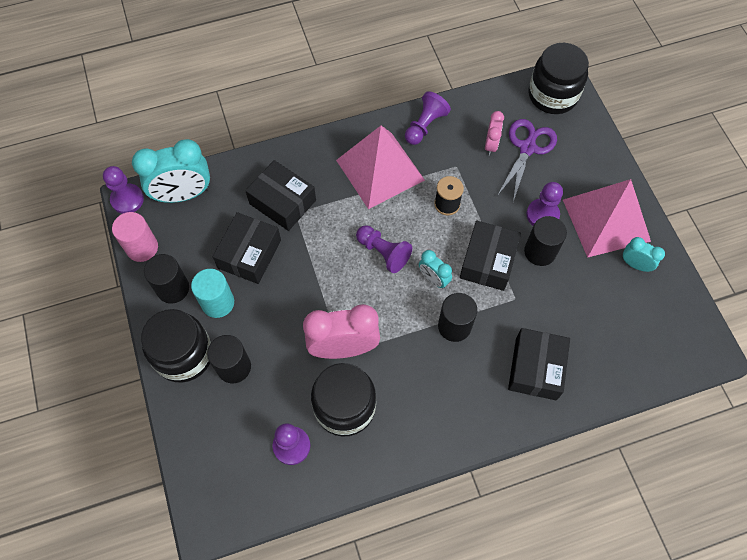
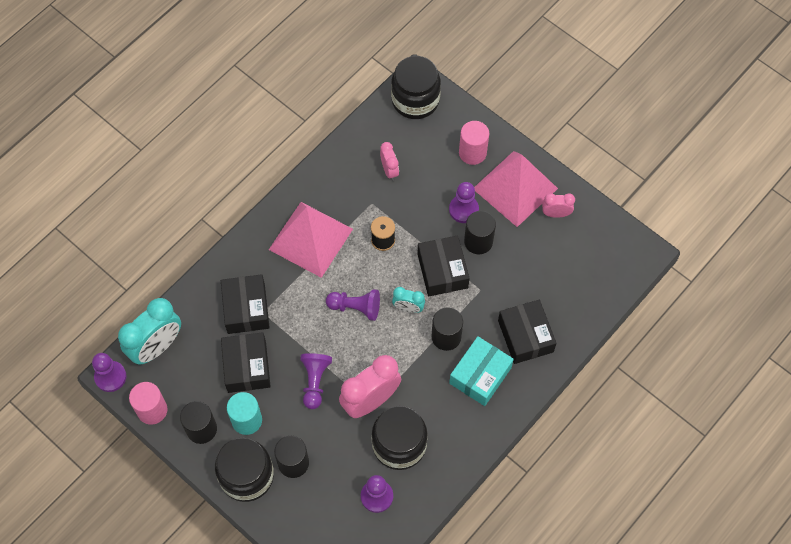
camera: 30 degrees left, 0 degrees up
black box [245,160,316,231] -> black box turned 75 degrees clockwise [221,274,270,334]
purple pawn [405,91,451,145] -> purple pawn moved to [300,353,332,409]
purple scissors [497,119,557,202] -> none
turquoise clock [622,237,665,272] -> pink clock [542,193,575,218]
none -> turquoise box [449,336,514,406]
none -> pink cylinder [459,121,489,165]

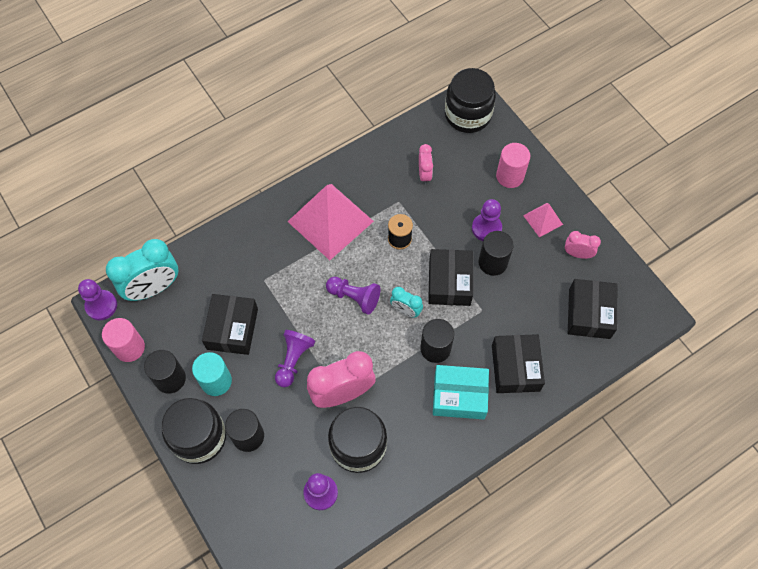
camera: 15 degrees right, 0 degrees up
black box [221,274,270,334] -> black box moved to [568,279,617,339]
turquoise box [449,336,514,406] -> turquoise box turned 45 degrees clockwise [433,365,489,419]
pink pyramid [474,151,558,227] -> pink pyramid [523,203,563,237], size x0.47

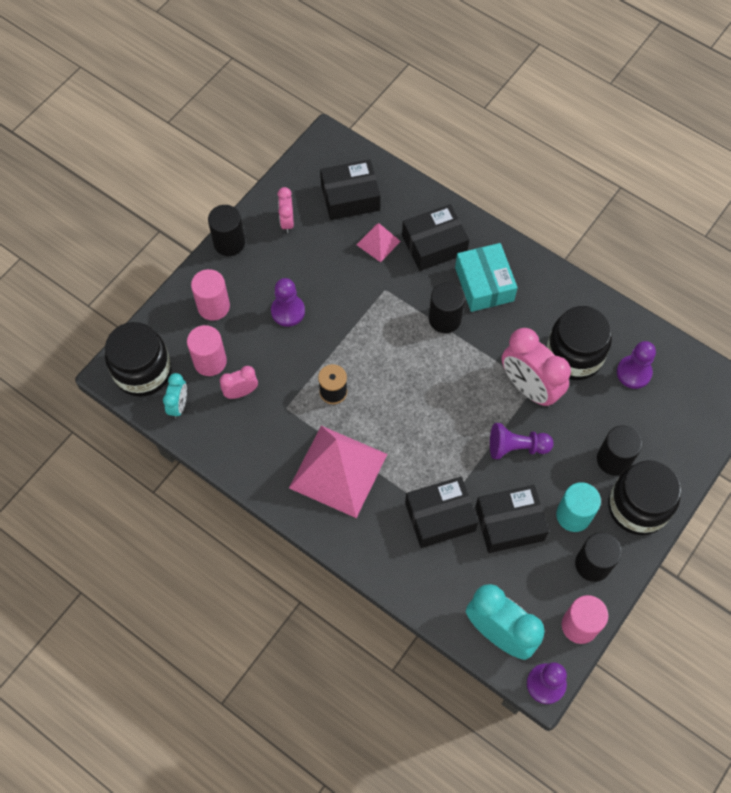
camera: 110 degrees left, 0 degrees up
purple pawn [326,277,380,315] -> none
turquoise clock [390,287,423,318] -> turquoise clock moved to [163,373,187,419]
black box [428,249,473,306] -> black box moved to [405,477,479,548]
black cylinder [478,231,514,276] -> black cylinder moved to [208,205,245,256]
pink pyramid [523,203,563,237] -> pink pyramid moved to [356,223,401,262]
none -> pink cylinder [187,325,227,376]

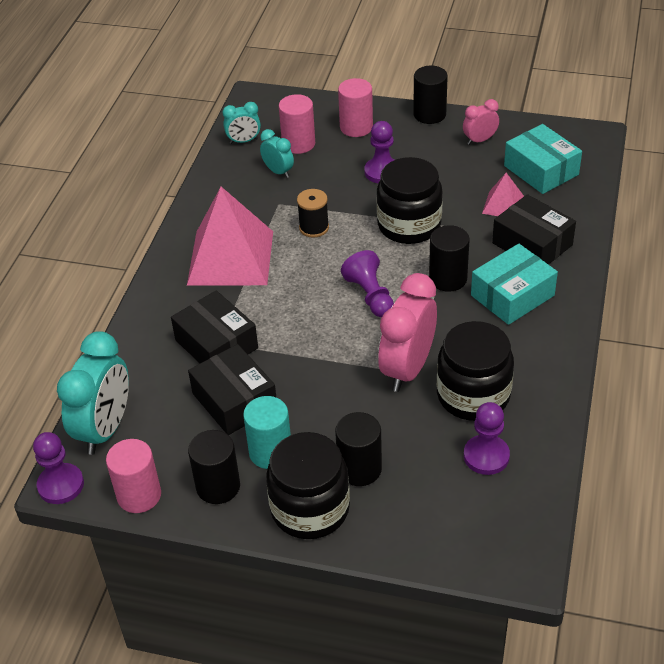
camera: 70 degrees right, 20 degrees down
black jar [105,322,171,397] -> black jar moved to [377,157,443,244]
pink clock [220,366,258,399] -> turquoise clock [260,129,294,178]
black box [320,160,381,220] -> turquoise box [504,124,582,194]
purple pawn [490,423,554,459] -> purple pawn moved to [341,250,394,317]

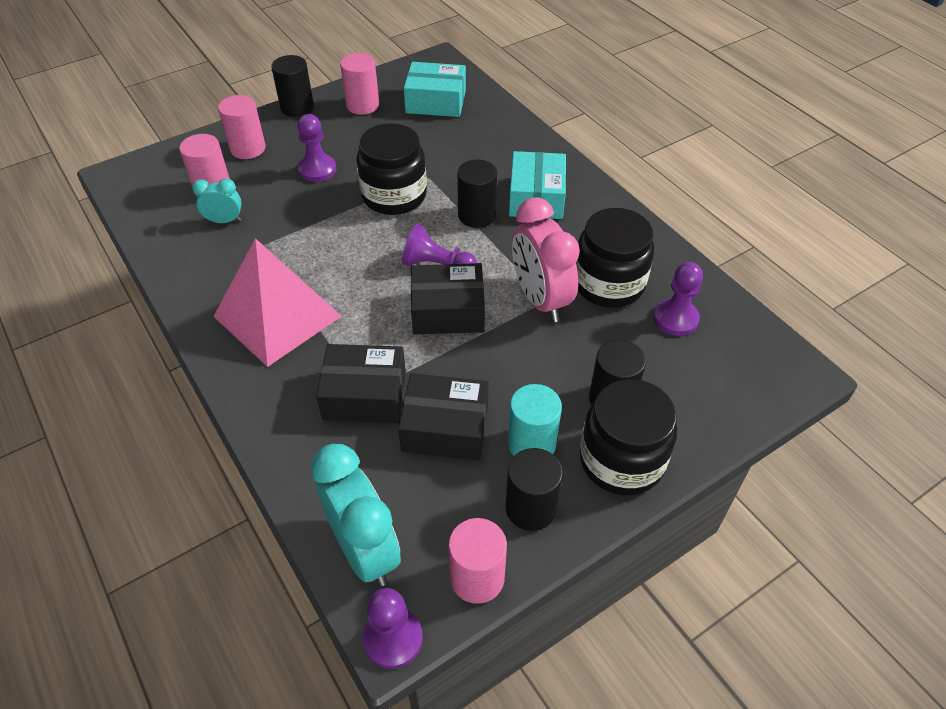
camera: 50 degrees left, 5 degrees up
turquoise clock [223,102,261,144] -> none
black spool [297,189,329,238] -> none
pink clock [463,99,499,145] -> pink cylinder [340,53,379,115]
pink pyramid [482,173,524,216] -> none
black box [492,194,576,265] -> black box moved to [411,263,485,335]

